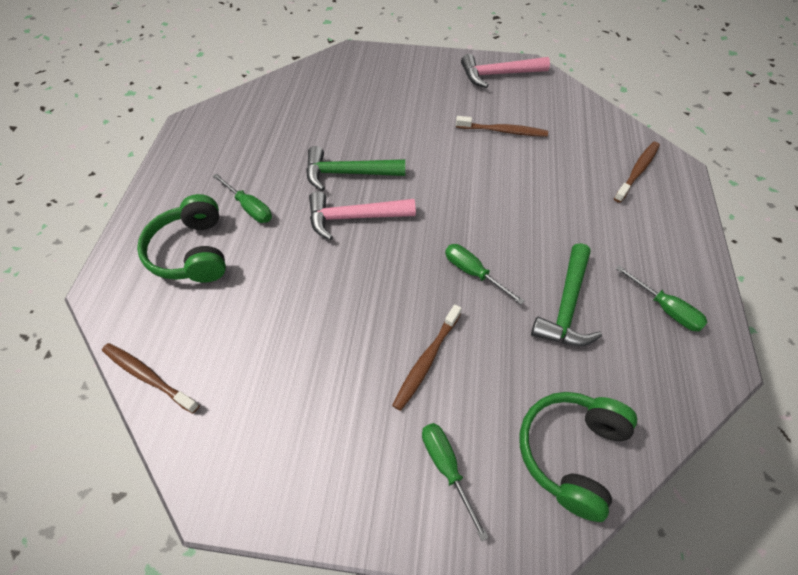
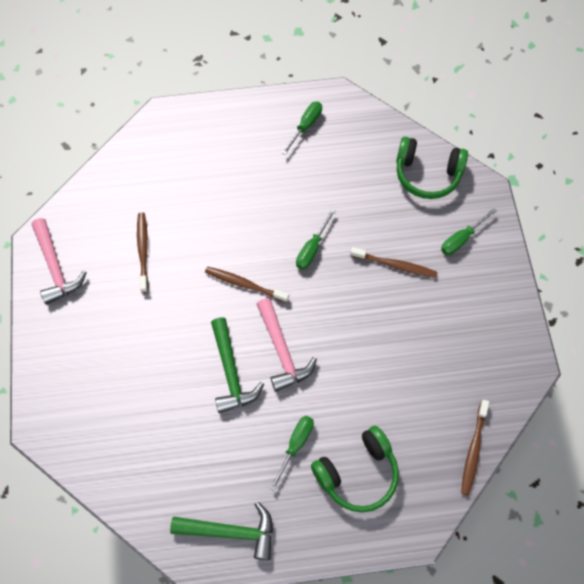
camera: 105 degrees left, 10 degrees up
green hammer [531,243,602,346] -> green hammer moved to [170,502,273,560]
brown toothbrush [614,142,660,203] -> brown toothbrush moved to [205,267,289,303]

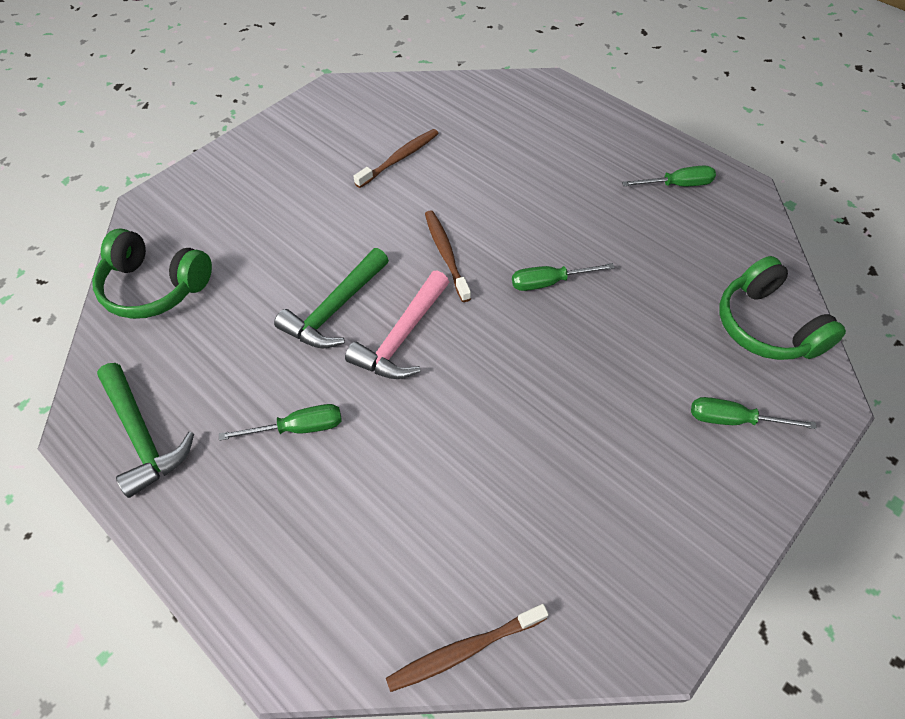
camera: 50 degrees right, 10 degrees down
pink hammer [32,218,87,304] -> none
green headphones [311,426,399,513] -> green headphones moved to [92,228,212,319]
brown toothbrush [350,247,437,278] -> none

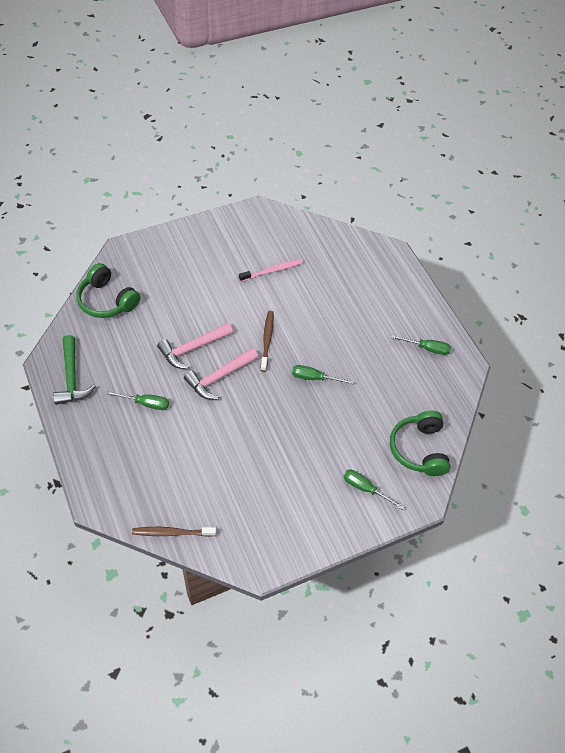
camera: 20 degrees right, 0 degrees up
green hammer [274,248,389,349] -> pink hammer [157,323,233,369]
brown toothbrush [353,129,439,188] -> pink toothbrush [239,259,304,282]

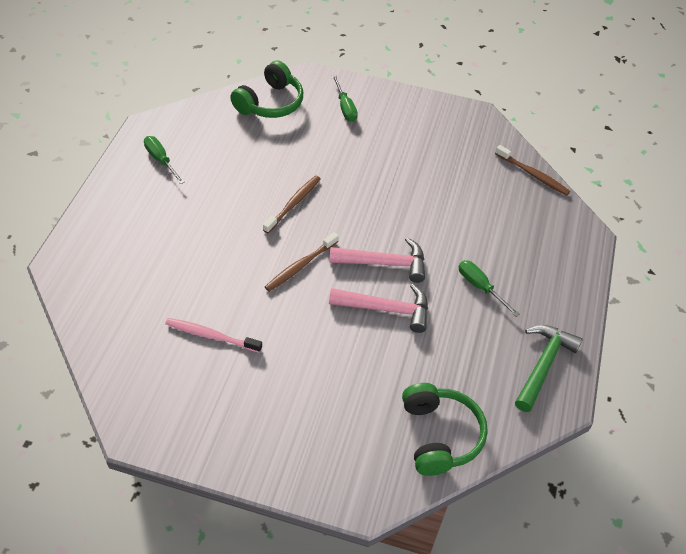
camera: 140 degrees left, 5 degrees down
green screwdriver [292,365,354,384] -> brown toothbrush [263,176,320,233]

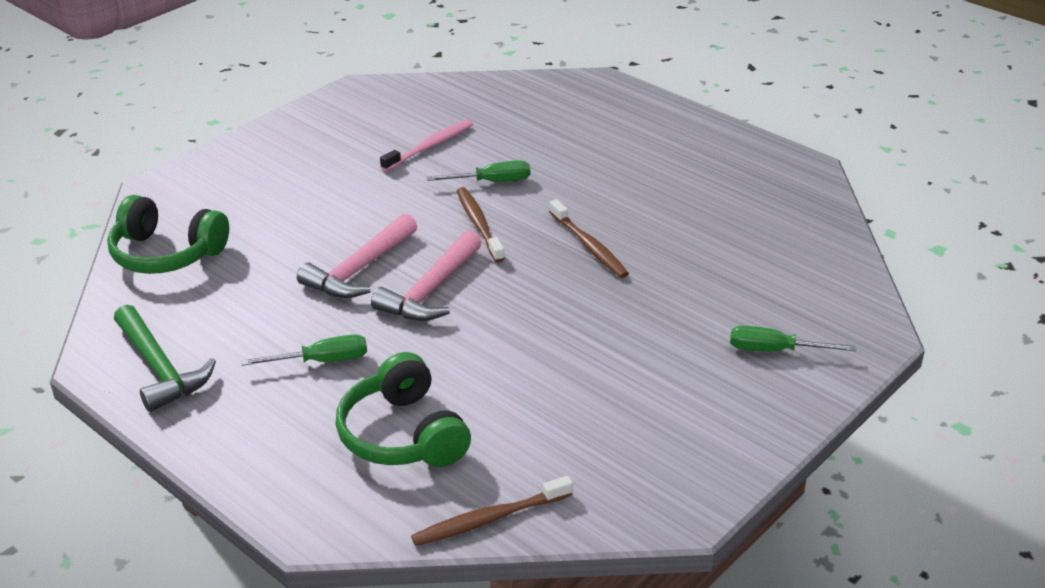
camera: 120 degrees right, 15 degrees down
green screwdriver [144,136,185,184] -> green screwdriver moved to [426,160,530,182]
green headphones [230,60,303,118] -> green headphones moved to [336,352,471,467]

